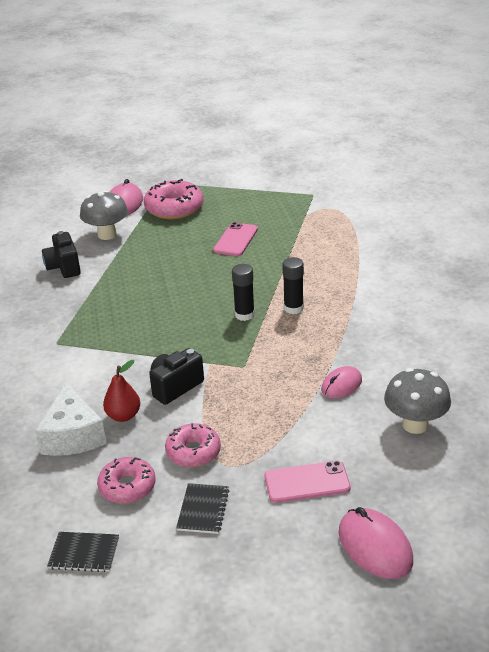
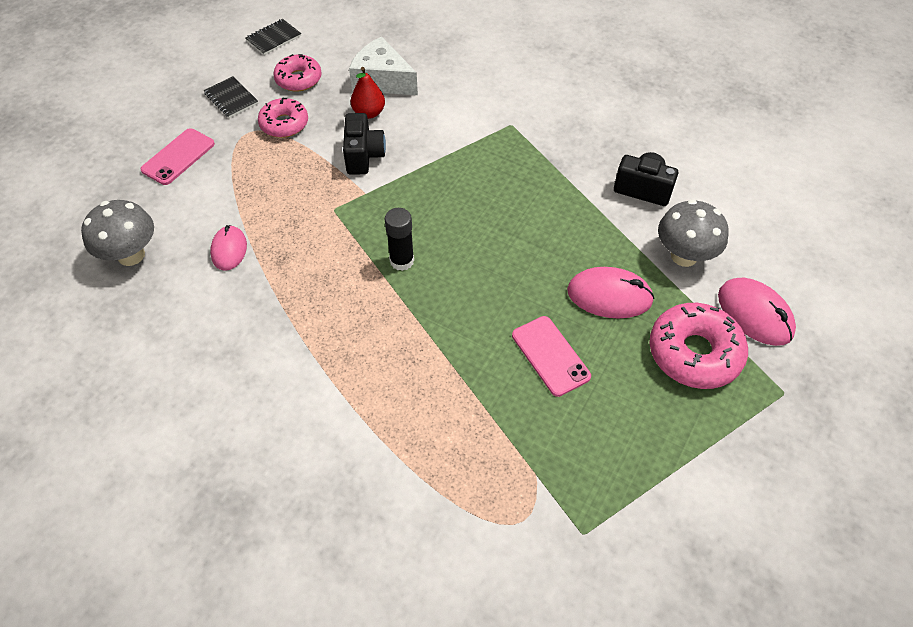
camera: 130 degrees right, 20 degrees up
black glue stick [282,257,304,314] -> none
pink mouse [339,507,413,579] -> pink mouse moved to [567,267,654,319]

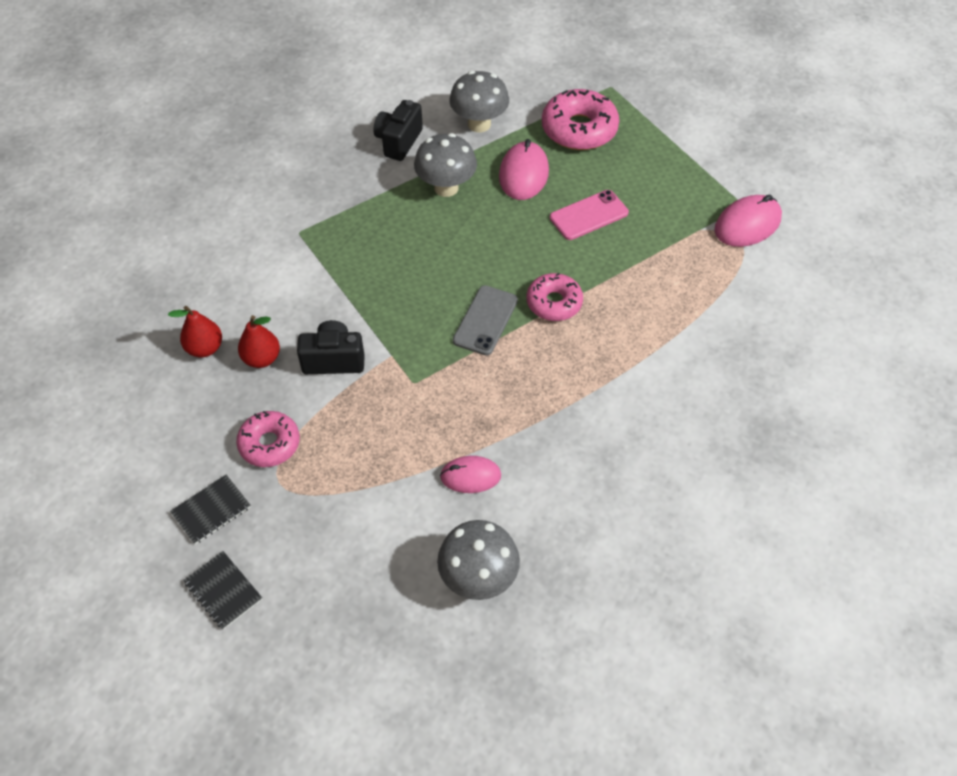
camera: 90 degrees left, 0 degrees up
pink phone [141,128,215,185] -> none
black notebook [246,19,301,55] -> black notebook moved to [183,551,262,630]
pink donut [273,54,322,92] -> pink donut moved to [527,273,583,321]
white cheese [349,37,418,95] -> red pear [168,306,222,357]
black glue stick [385,208,414,271] -> grey phone [453,285,518,356]
pink mouse [718,278,796,346] -> pink mouse moved to [715,194,782,247]
none -> grey mushroom [414,133,477,197]

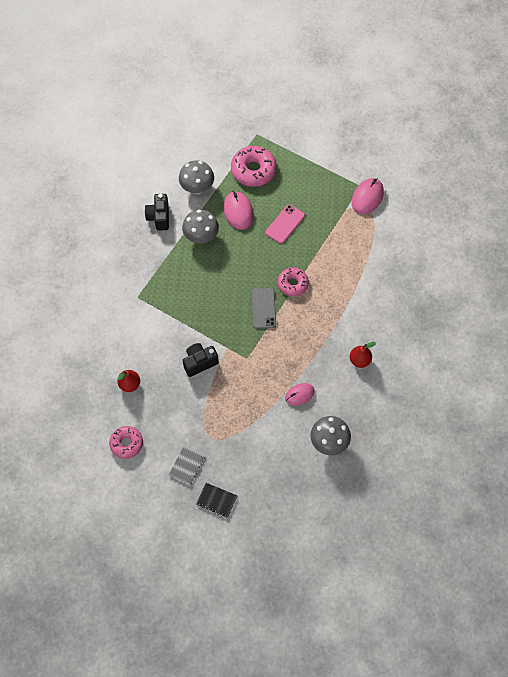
camera: 25 degrees left, 10 degrees up
black notebook [170,475,251,544] -> grey notebook [169,446,205,485]
pink donut [236,411,300,467] -> pink donut moved to [109,426,143,459]
red pear [238,315,280,368] -> red pear moved to [350,342,376,368]

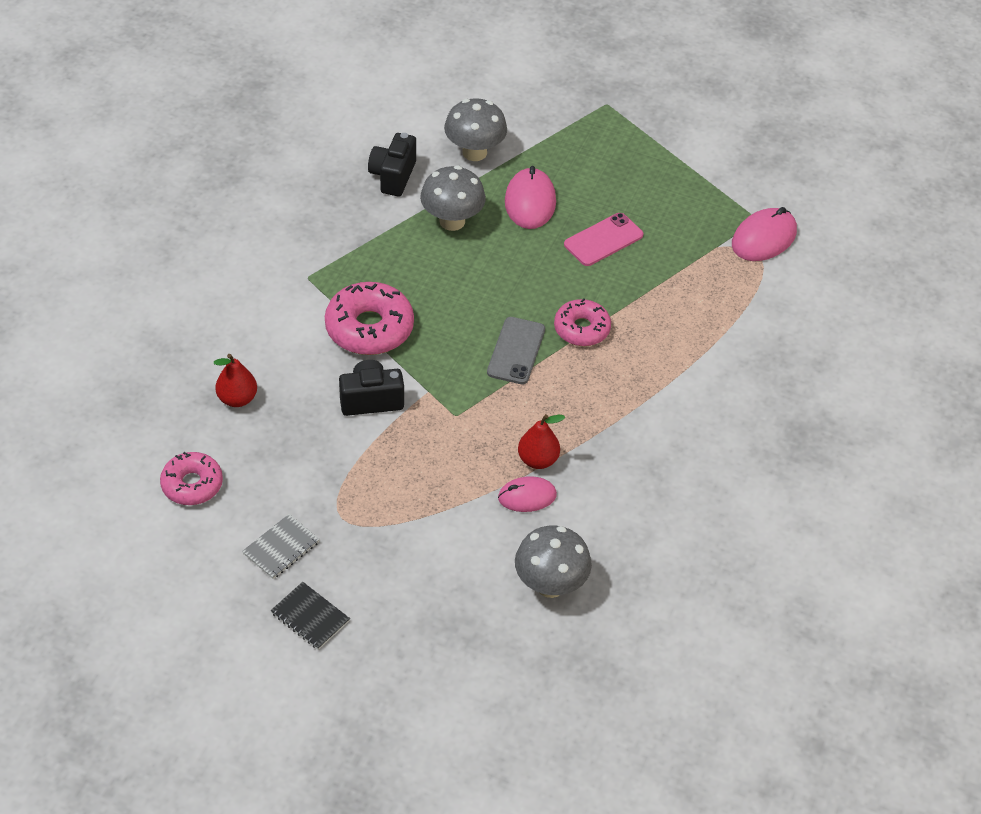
camera: 15 degrees right, 15 degrees down
pink donut [231,146,276,187] -> pink donut moved to [325,282,414,355]
red pear [350,342,376,368] -> red pear moved to [518,414,565,469]

